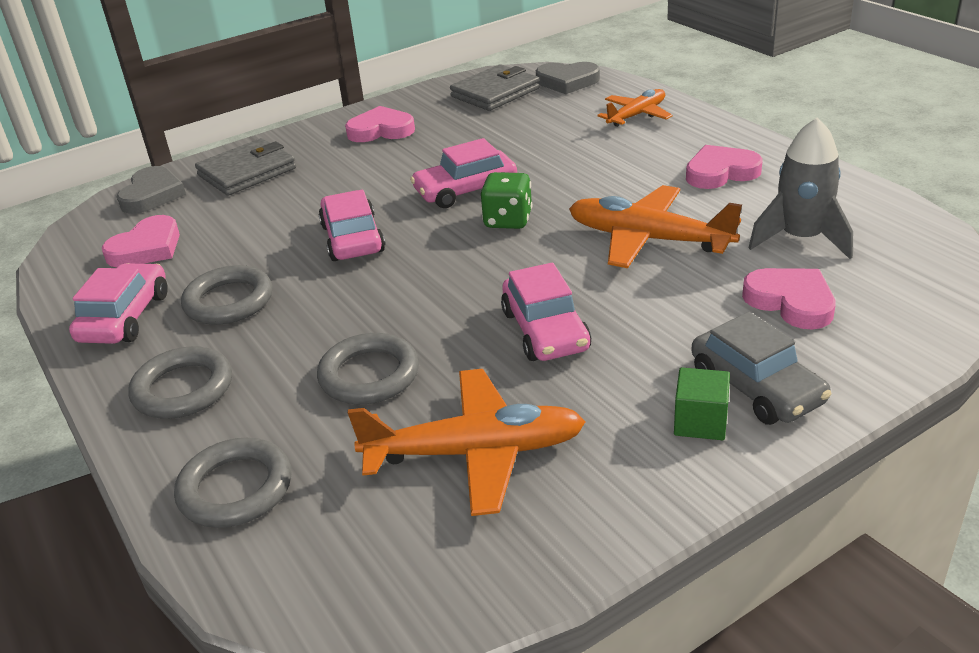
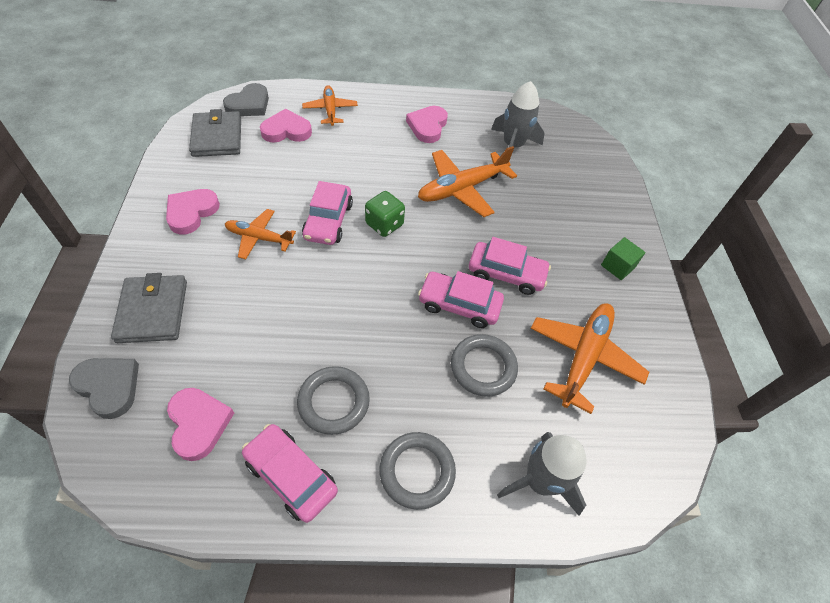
camera: 65 degrees left, 20 degrees up
grey ring [174,438,291,528] -> grey rocket [497,432,587,516]
pink car [318,190,385,261] -> pink car moved to [418,271,504,328]
grey car [691,312,831,425] -> none
pink heart [742,268,836,330] -> pink heart moved to [260,109,312,143]
none -> orange plane [225,209,296,259]

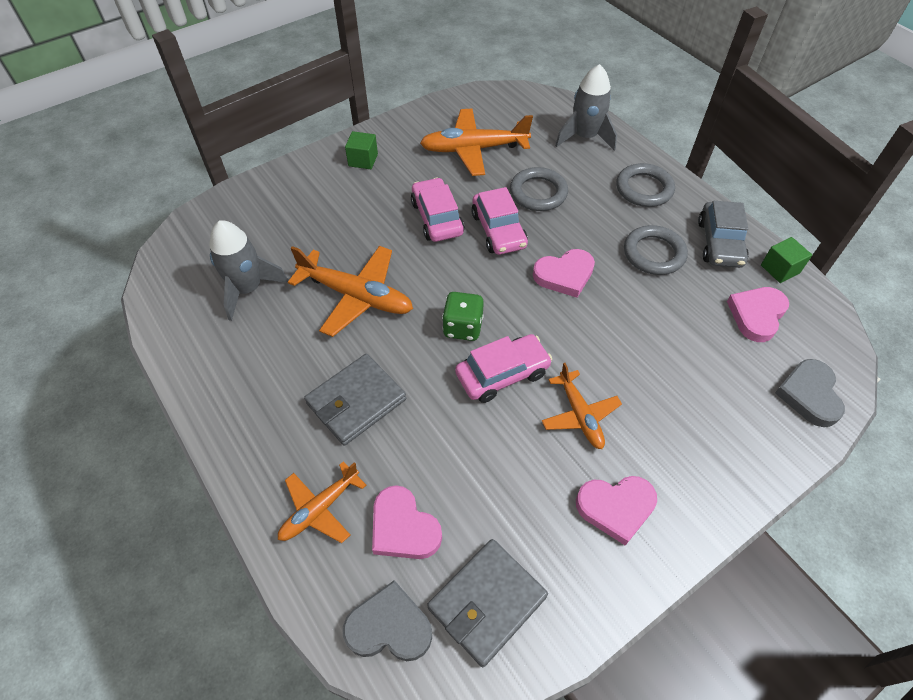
camera: 120 degrees left, 0 degrees up
grey wallet [111,273,187,343] -> grey wallet moved to [304,354,406,446]
pink car [242,424,338,523] -> grey car [698,201,749,268]
pink heart [406,106,448,143] -> pink heart moved to [533,249,595,298]
none -> green cube [761,237,812,283]

